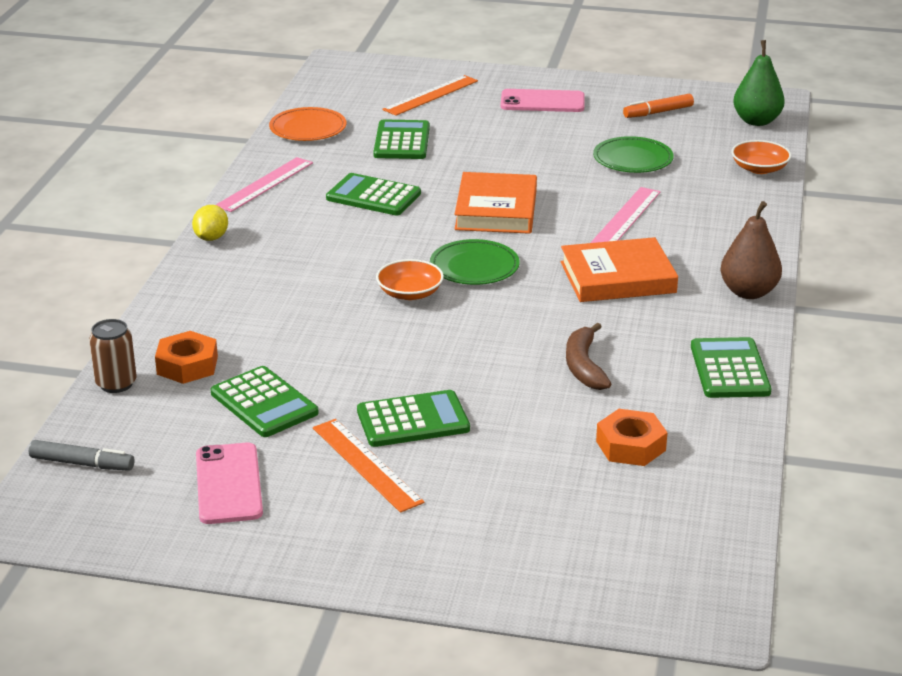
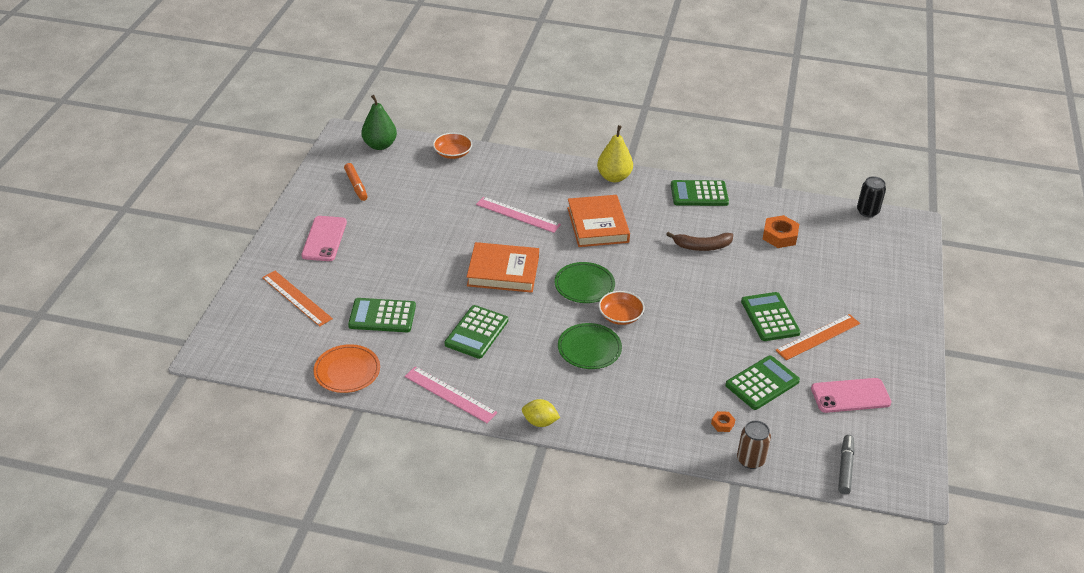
camera: 90 degrees left, 10 degrees up
orange nut [155,331,218,384] -> orange nut [711,411,735,432], size x0.52
green plate [593,136,674,173] -> green plate moved to [558,323,622,369]
brown pear [720,201,782,299] -> yellow pear [597,125,633,182]
none -> black can [857,176,886,217]

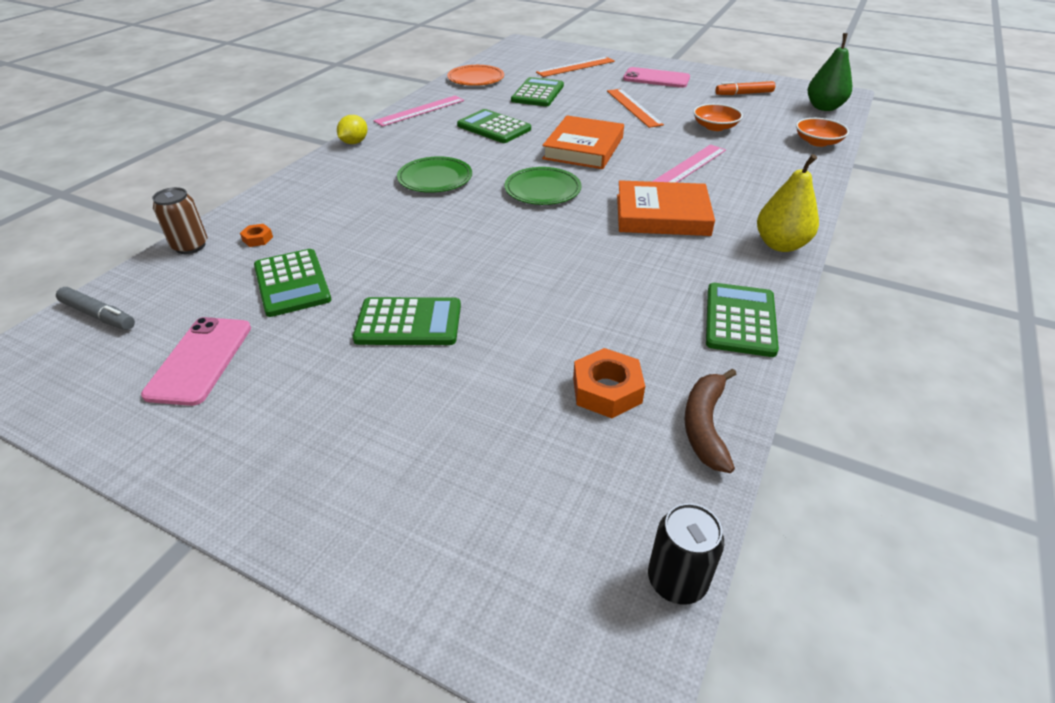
camera: 105 degrees right, 0 degrees up
orange bowl [599,291,645,325] -> orange bowl moved to [693,104,743,131]
brown banana [666,232,733,251] -> brown banana moved to [684,368,737,473]
orange ruler [776,314,860,360] -> orange ruler moved to [607,89,664,128]

